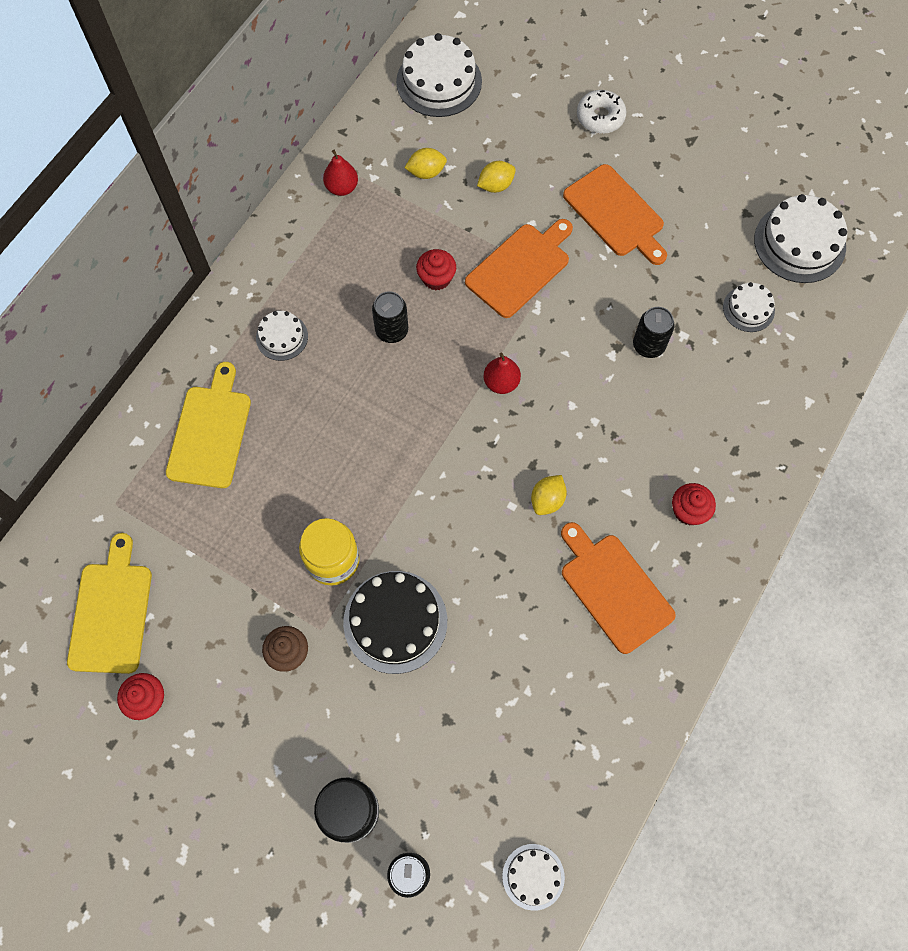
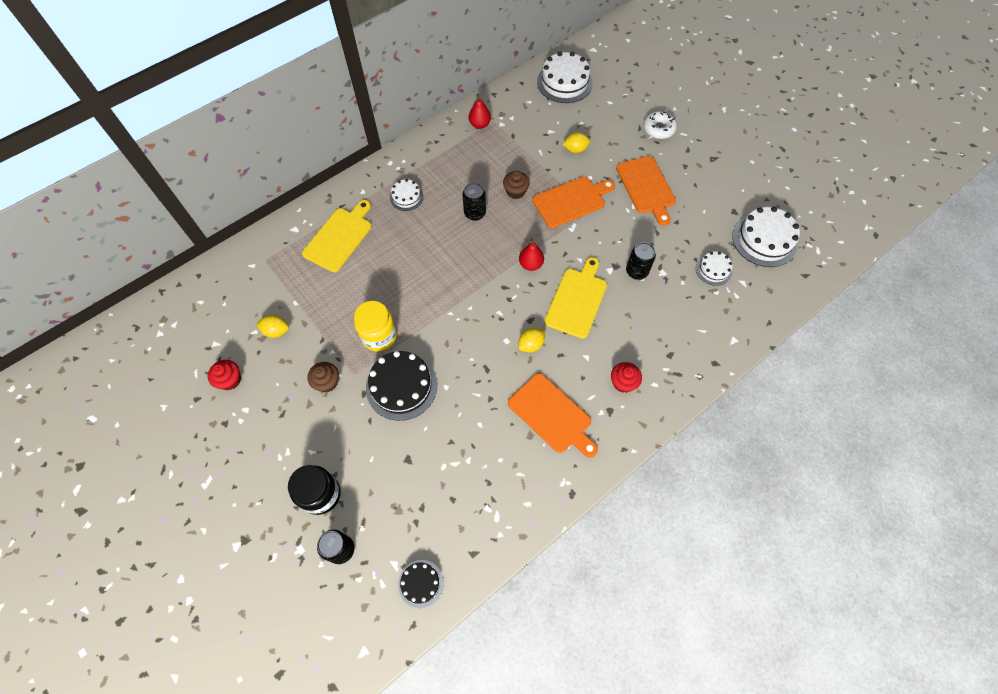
camera: 20 degrees right, 5 degrees down
yellow cutting board [67,533,152,674] -> yellow cutting board moved to [544,257,607,339]
yellow lemon [404,148,447,179] -> yellow lemon moved to [256,315,289,338]
red cupcake [416,249,456,291] -> brown cupcake [503,171,530,199]
white cake [502,844,565,911] -> black cake [398,560,444,608]
orange cutting board [561,522,676,654] -> orange cutting board turned 150 degrees clockwise [508,373,598,458]

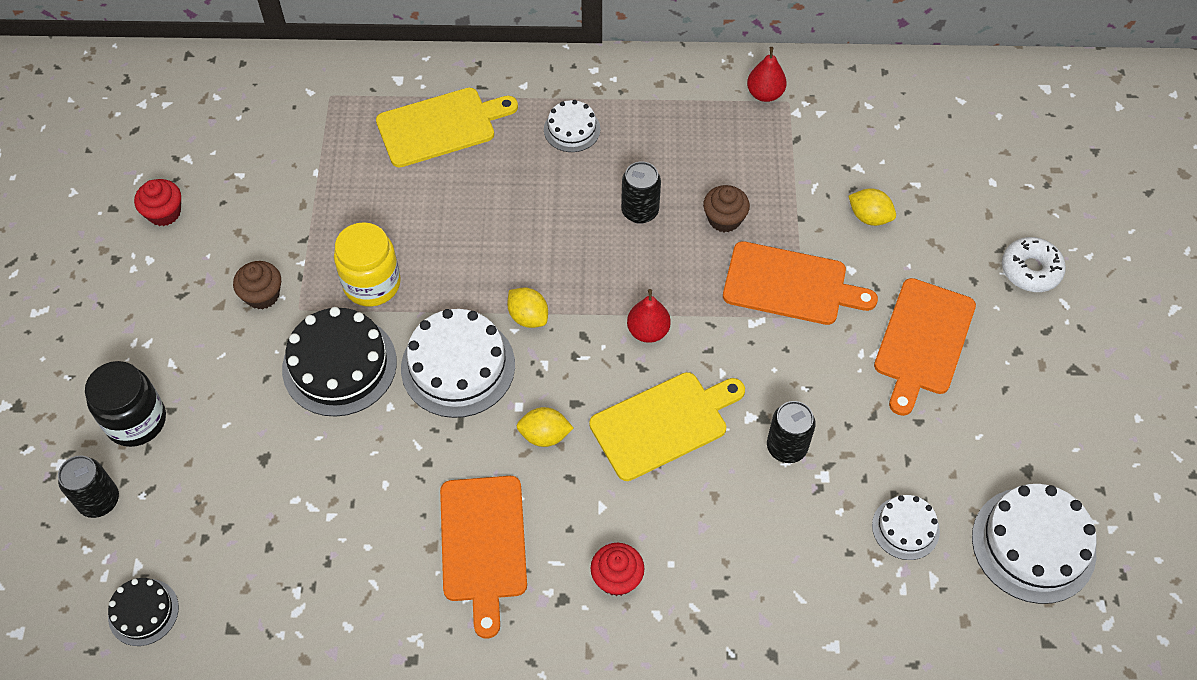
camera: 40 degrees right, 5 degrees down
yellow lemon [256,315,289,338] -> yellow lemon moved to [507,287,548,328]
white cake [537,52,593,103] -> white cake moved to [401,309,515,418]

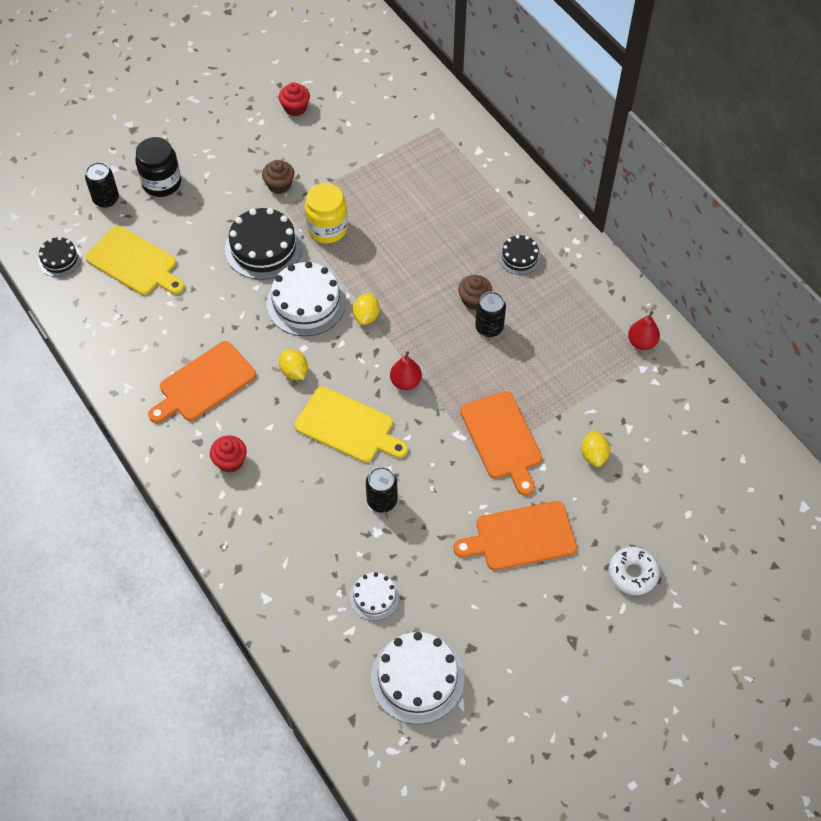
camera: 55 degrees right, 0 degrees up
yellow cutting board [376,88,518,167] -> yellow cutting board moved to [85,226,185,295]
white cake [544,100,600,152] -> black cake [498,235,541,275]
brown cupcake [703,185,750,232] -> brown cupcake moved to [458,275,492,310]

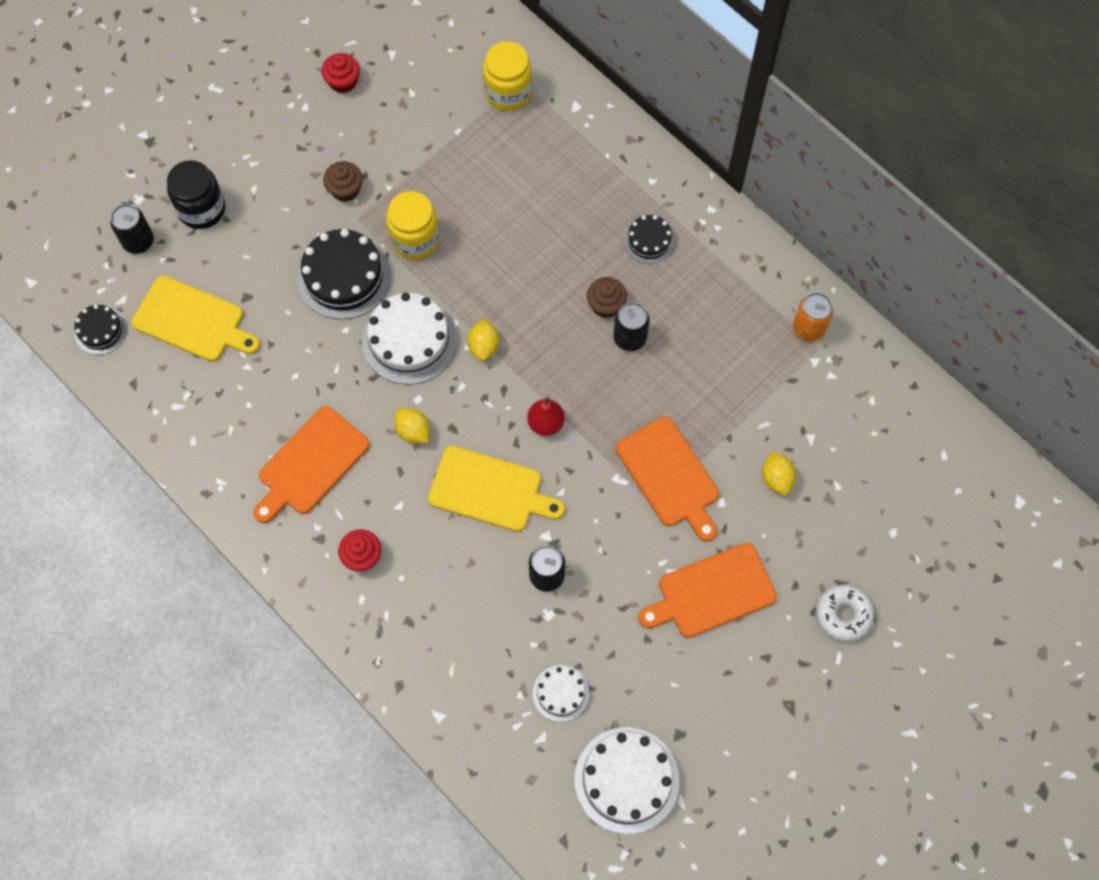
camera: 10 degrees left, 10 degrees up
red pear [628,311,660,350] -> orange can [793,293,833,342]
none -> yellow jar [483,42,532,111]

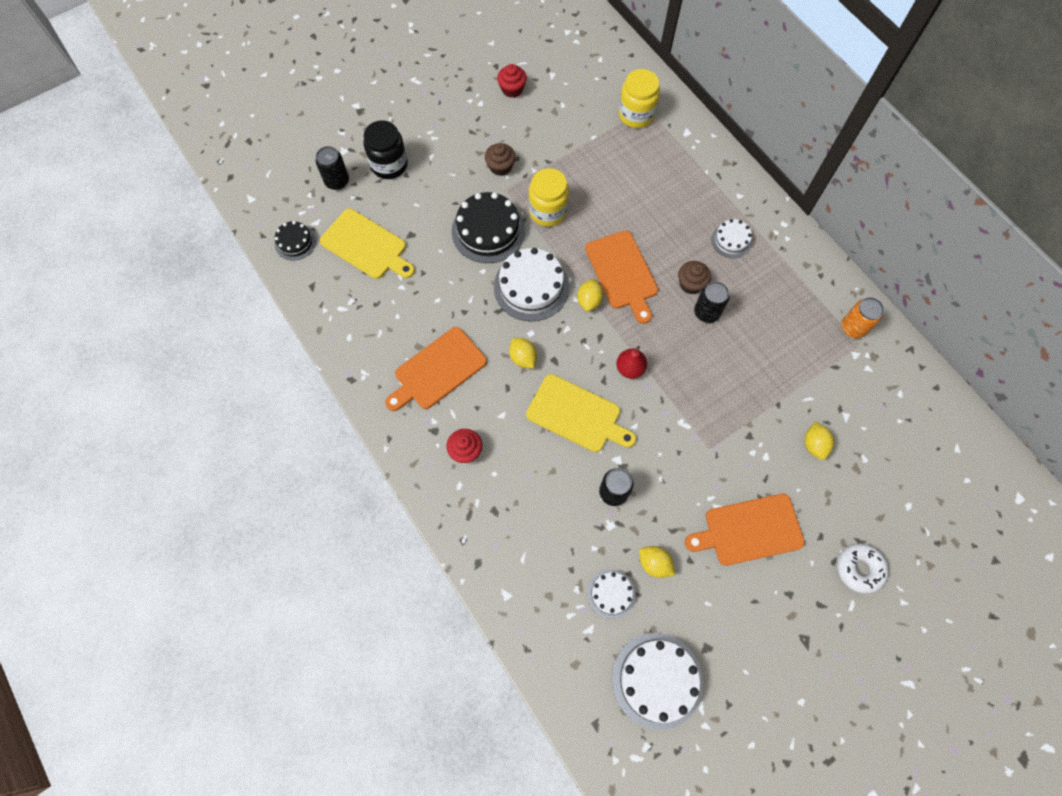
camera: 10 degrees right, 0 degrees up
orange cutting board [616,417,719,542] -> orange cutting board moved to [585,230,658,324]
black cake [624,215,675,264] -> white cake [711,219,752,258]
none -> yellow lemon [639,546,675,578]

